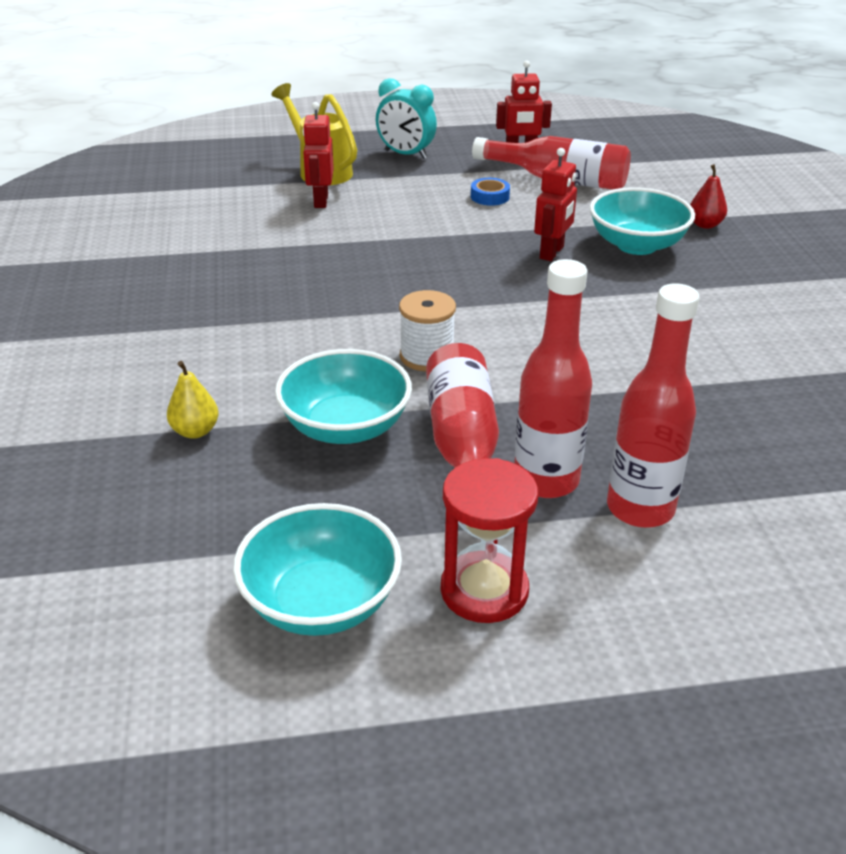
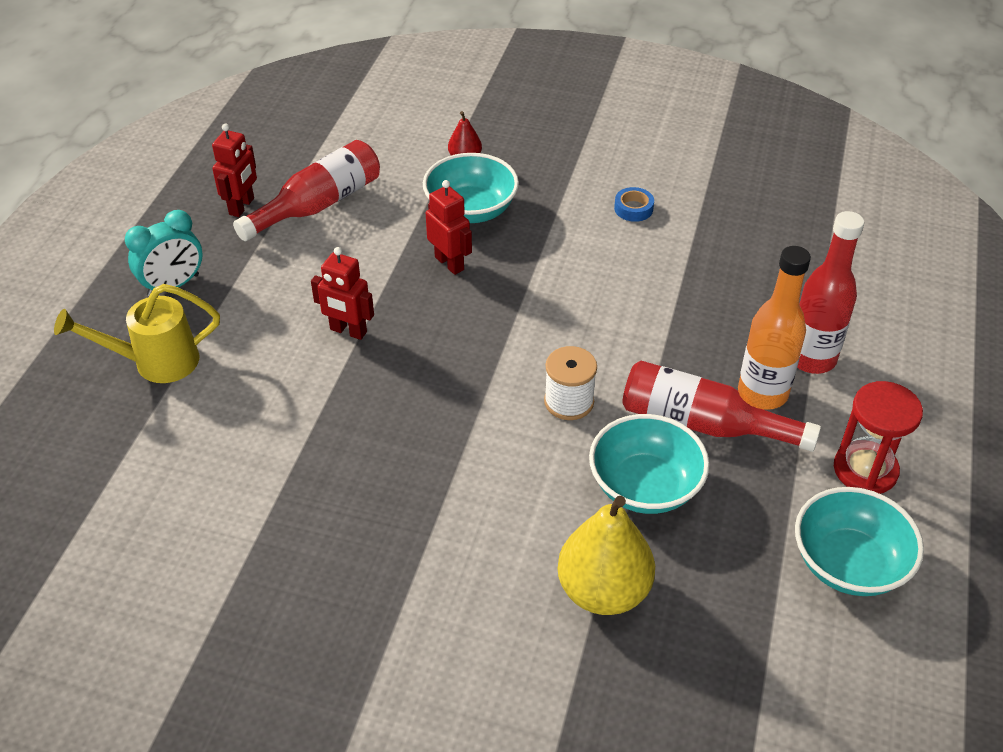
camera: 65 degrees left, 10 degrees up
yellow pear [167,361,219,439] -> yellow pear [557,496,655,615], size x2.02
red robot [303,102,334,208] -> red robot moved to [311,247,374,340]
blue tape [471,178,510,206] -> blue tape moved to [614,187,654,222]
red bottle [514,259,592,498] -> orange bottle [738,246,811,410]

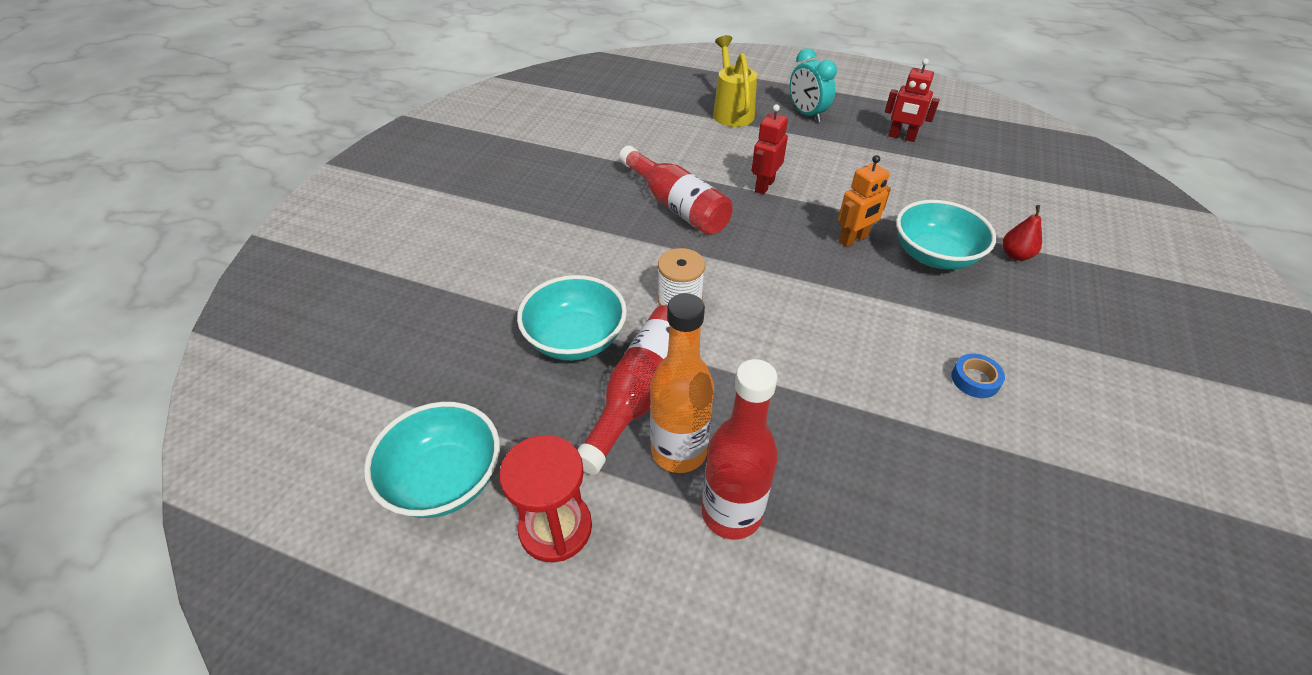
camera: 95 degrees right, 0 degrees up
red bottle [233,140,380,241] -> red bottle moved to [619,146,733,235]
red robot [426,180,472,275] -> orange robot [838,155,891,247]
yellow pear [557,496,655,615] -> none

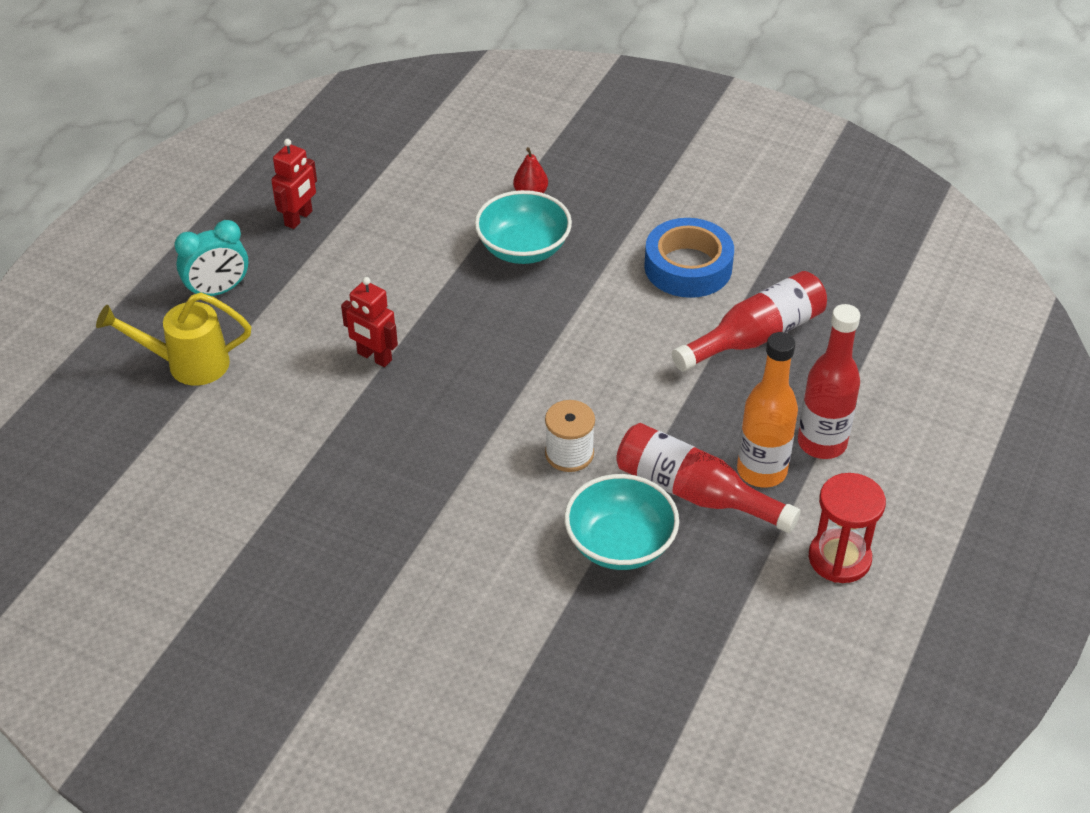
camera: 85 degrees left, 0 degrees up
turquoise bowl [364,402,500,518] -> none
red bottle [619,146,733,235] -> red bottle moved to [672,271,827,372]
orange robot [838,155,891,247] -> none
blue tape [951,354,1005,398] -> blue tape [644,218,734,298], size x2.19

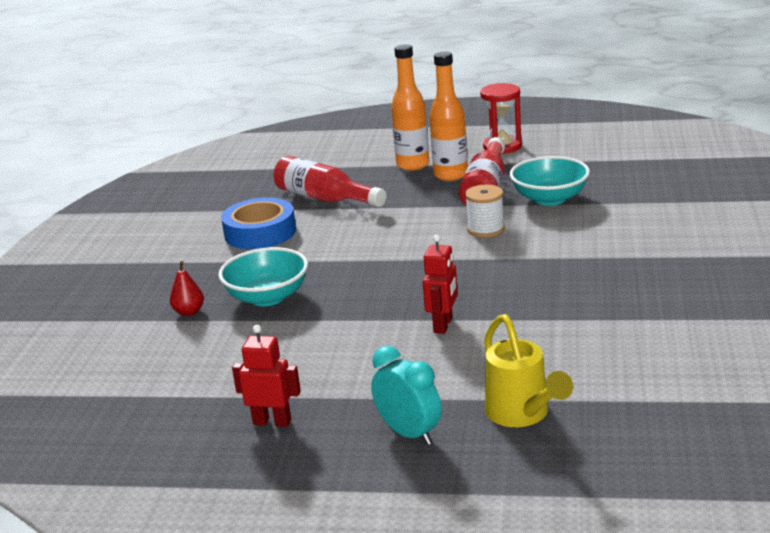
camera: 105 degrees left, 20 degrees down
red bottle [798,304,860,459] -> orange bottle [391,44,430,171]

